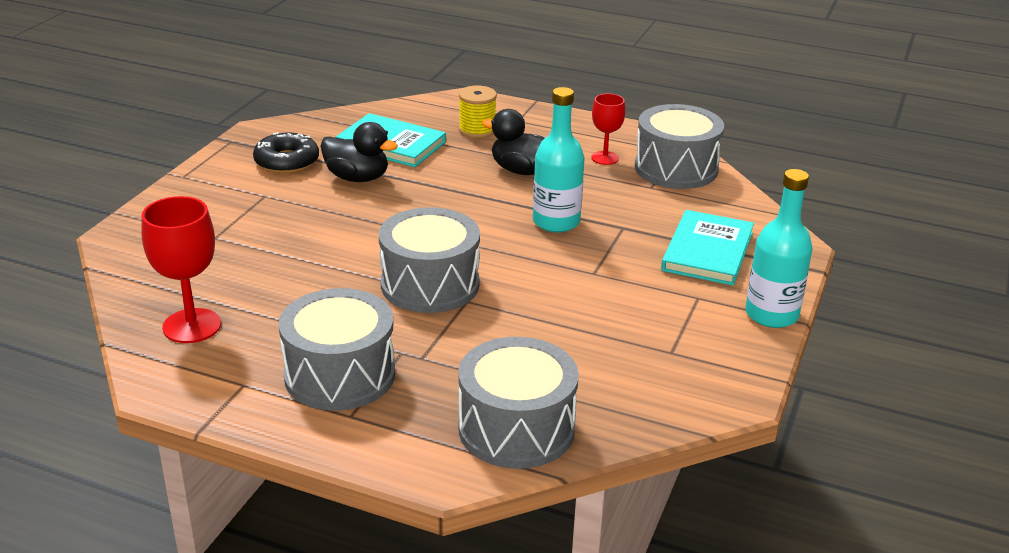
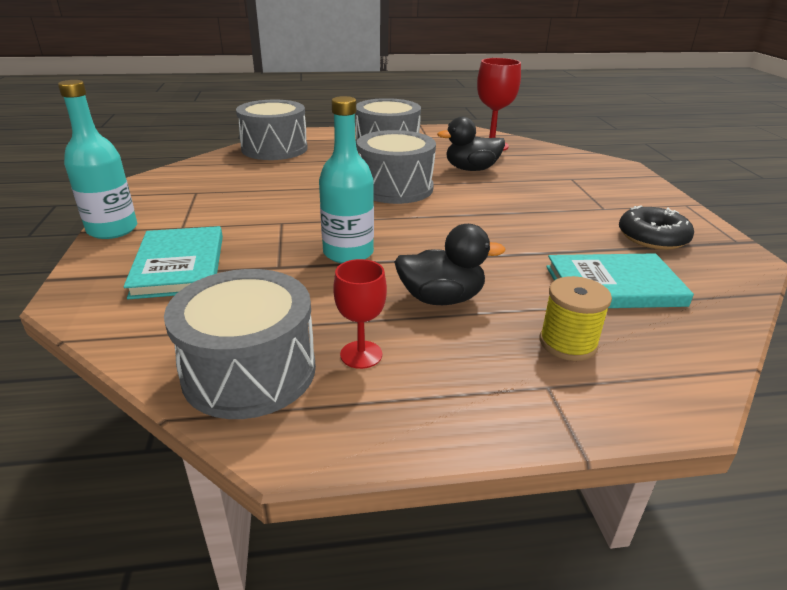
camera: 150 degrees right, 0 degrees up
black duck [321,122,398,182] -> black duck moved to [437,117,505,171]

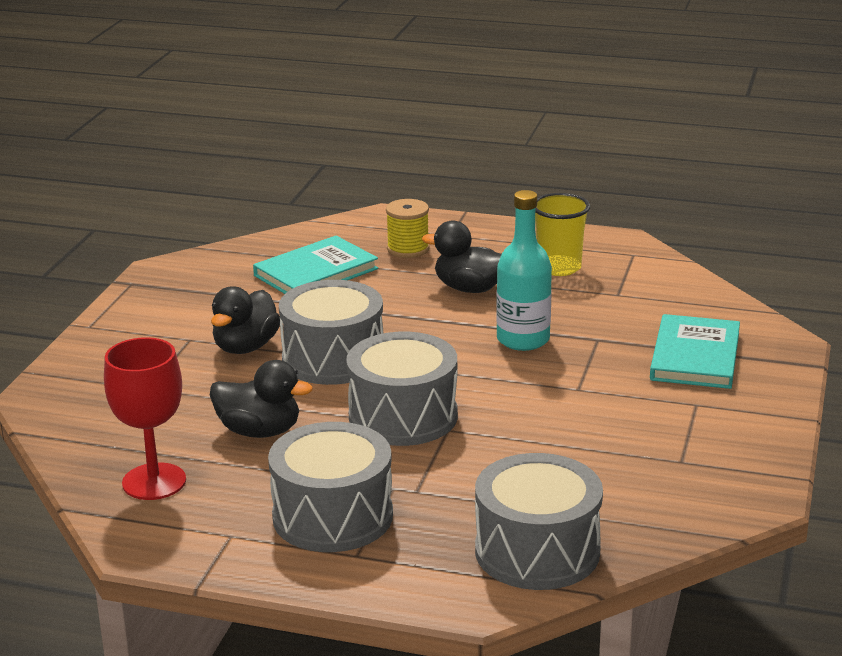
camera: 155 degrees left, 5 degrees down
turquoise bottle [58,80,137,239] -> none
grey drum [164,269,316,419] -> grey drum moved to [279,280,383,385]
red goblet [333,259,387,369] -> yellow cup [535,193,590,276]
turquoise book [546,254,694,308] -> turquoise book turned 60 degrees counterclockwise [253,235,378,294]
black donut [619,206,694,250] -> none
none -> black duck [211,286,280,354]

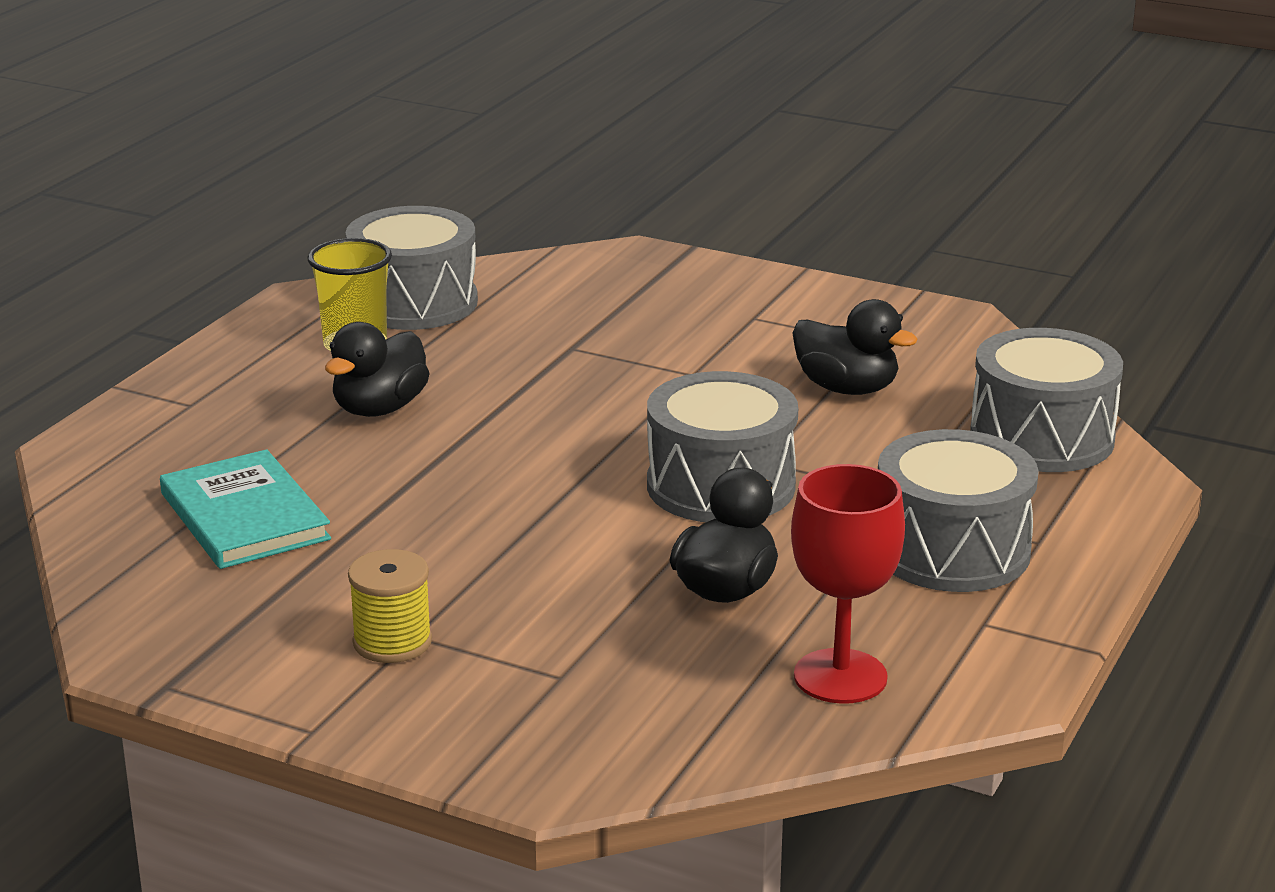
camera: 80 degrees left, 0 degrees up
black duck [211,286,280,354] -> black duck moved to [792,299,917,395]
grey drum [279,280,383,385] -> grey drum moved to [346,206,478,330]
yellow spool [386,199,430,258] -> yellow spool moved to [348,549,432,663]
turquoise bottle [496,190,552,351] -> none
turquoise book [650,314,740,389] -> none

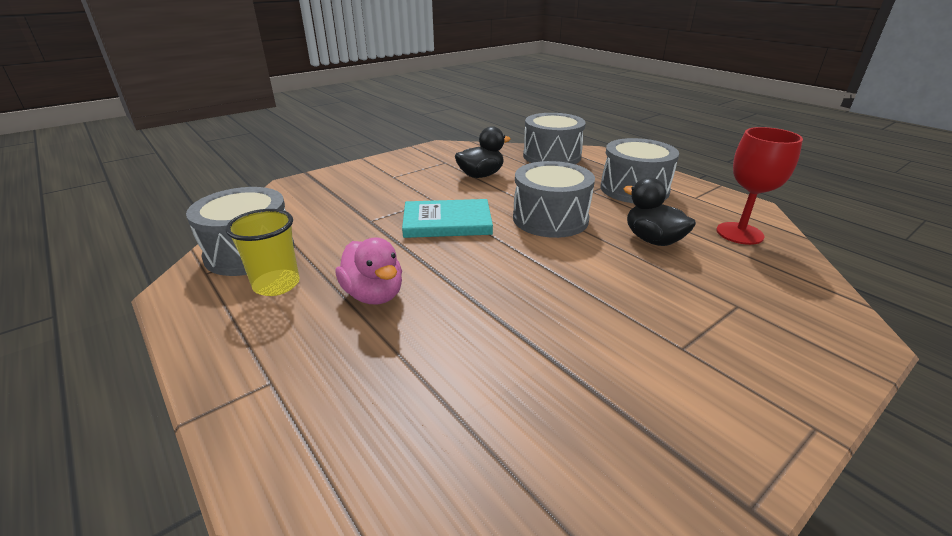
camera: 65 degrees left, 5 degrees up
turquoise book [160,449,331,569] -> turquoise book moved to [402,199,493,238]
black duck [325,322,430,417] -> pink duck [335,237,402,304]
yellow spool [348,549,432,663] -> none

